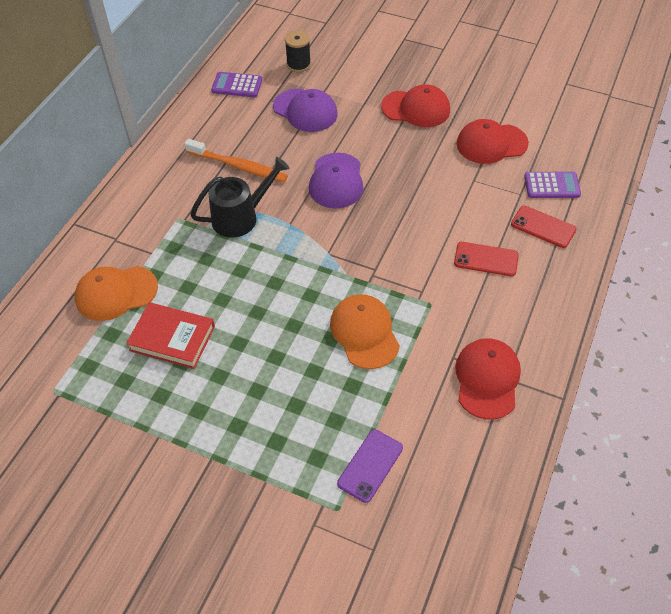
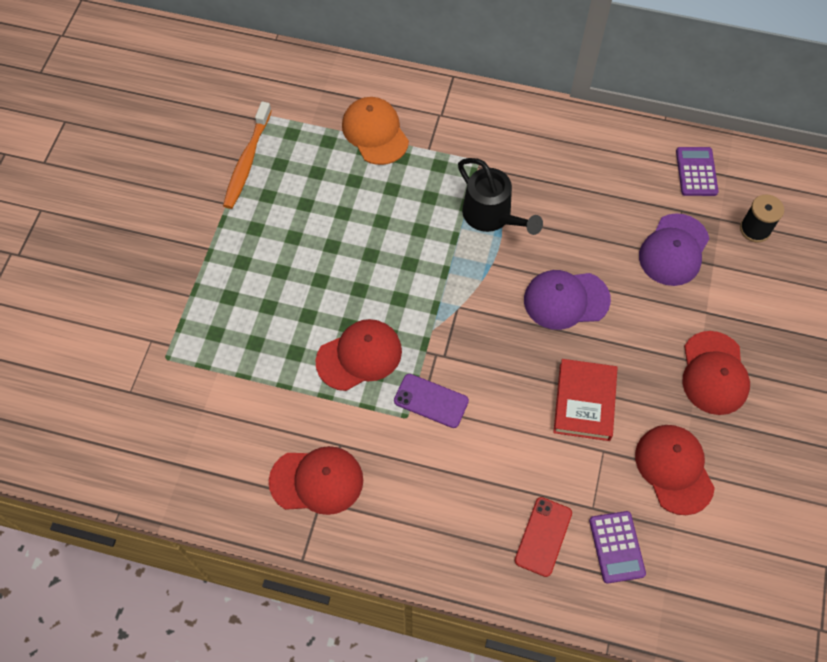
camera: 80 degrees right, 10 degrees up
red book [126,302,215,369] -> red book moved to [553,359,618,441]
orange toothbrush [185,139,288,182] -> orange toothbrush moved to [223,101,272,209]
orange cap [330,294,400,369] -> red cap [316,319,402,391]
purple phone [337,430,403,503] -> purple phone moved to [394,374,469,428]
red phone [454,242,519,276] -> none

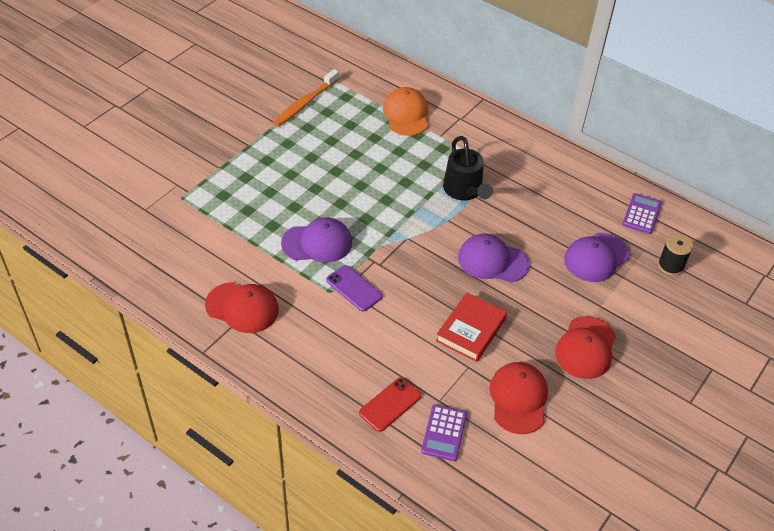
camera: 20 degrees right, 15 degrees down
red cap [316,319,402,391] -> purple cap [281,217,352,263]

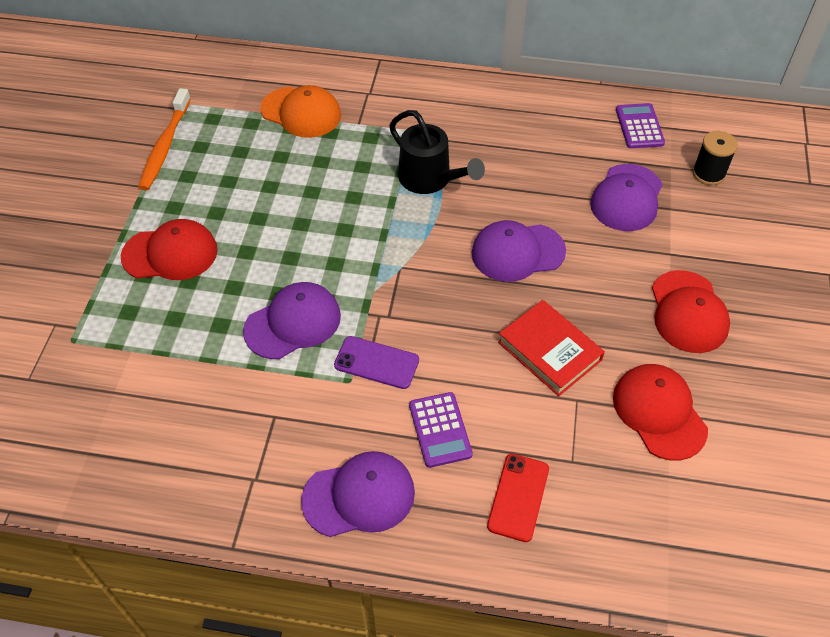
camera: 25 degrees left, 5 degrees up
red cap [205,282,279,333] -> red cap moved to [121,219,218,280]
orange cap [383,87,428,136] -> orange cap turned 150 degrees clockwise [260,85,341,138]
purple calculator [421,404,467,461] -> purple calculator moved to [409,392,473,468]
red book [436,292,507,362] -> red book turned 45 degrees counterclockwise [498,300,605,396]
none -> purple cap [301,451,415,537]

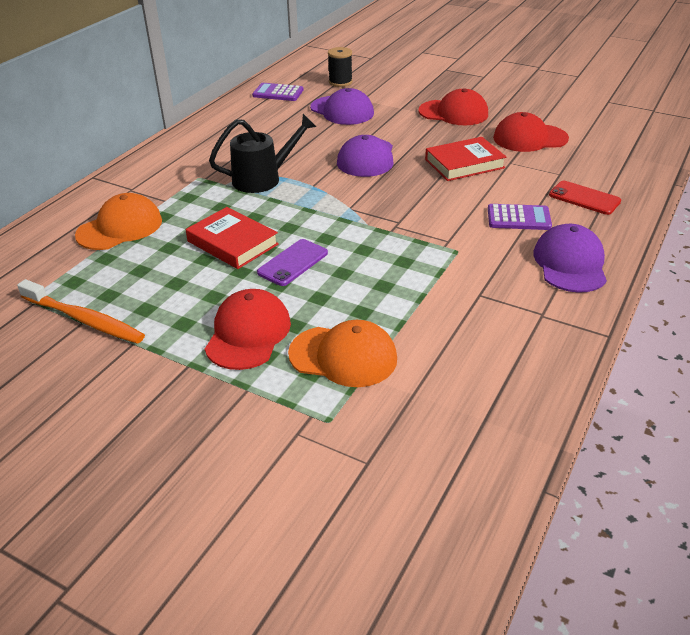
camera: 70 degrees left, 15 degrees down
purple cap [243,282,341,359] -> none
purple phone [334,336,419,389] -> purple phone moved to [257,239,328,286]
none -> red book [186,207,279,269]
none -> orange cap [288,320,397,387]

